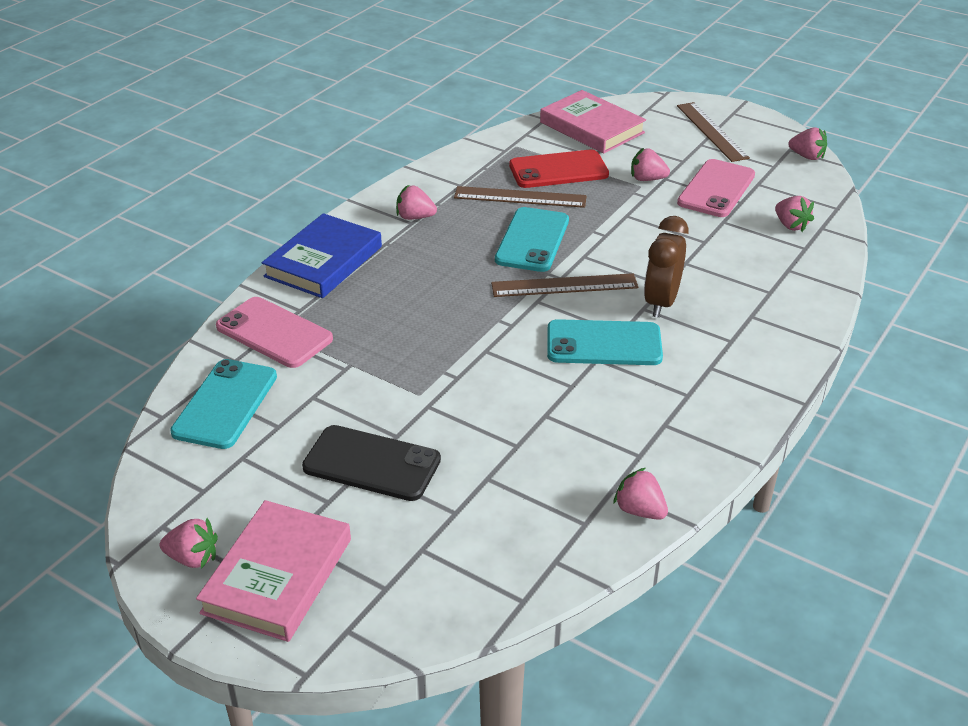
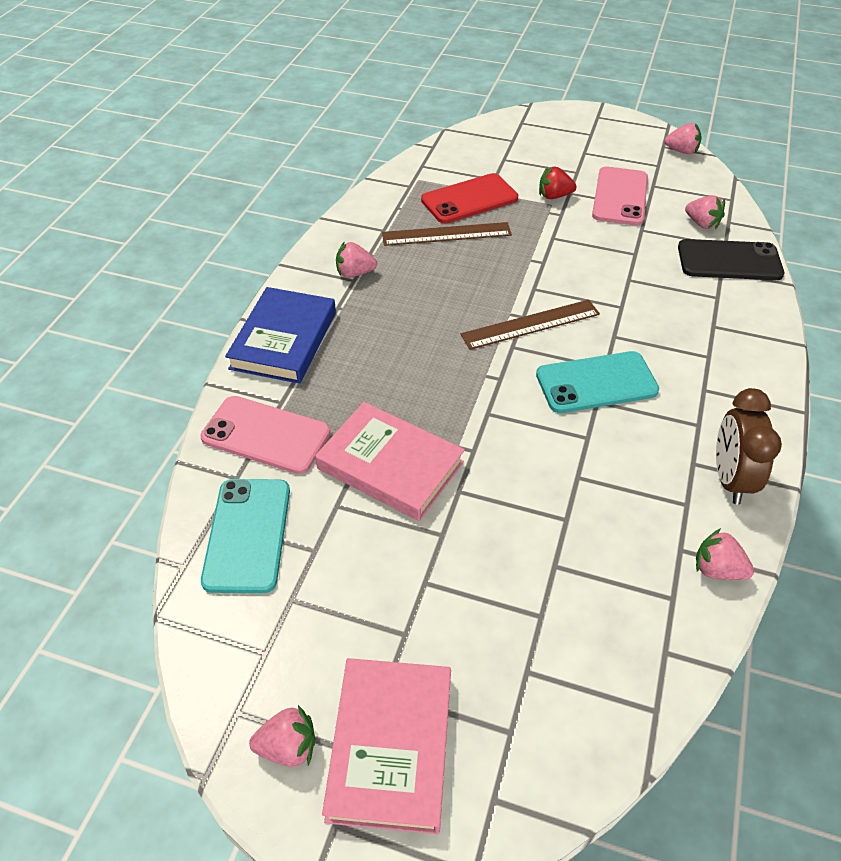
camera: 15 degrees left, 10 degrees up
black phone [302,425,441,501] -> black phone moved to [678,239,784,280]
turquoise phone [495,207,569,272] -> none
pink book [540,90,646,154] -> pink book moved to [315,402,465,521]
pink strawberry [631,148,670,181] -> red strawberry [539,166,576,199]
brown clock [644,216,688,318] -> brown clock moved to [716,388,782,505]
brown ruler [677,102,750,162] -> none

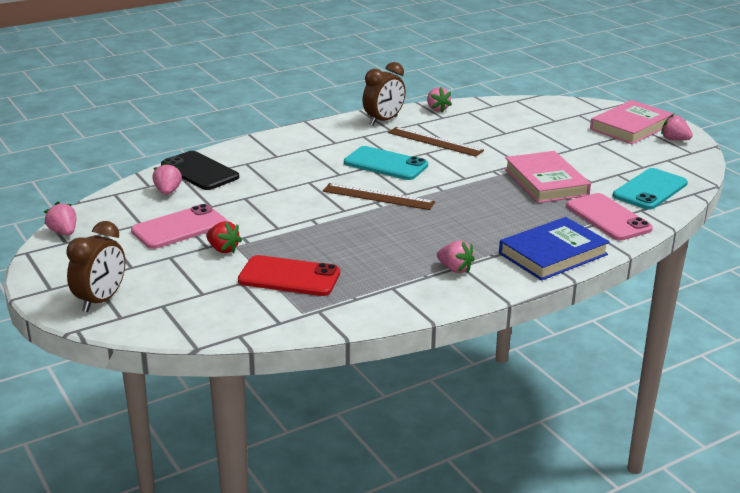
camera: 140 degrees left, 20 degrees down
brown ruler [382,222,512,246] -> brown ruler moved to [388,127,484,157]
none -> brown clock [66,221,125,312]

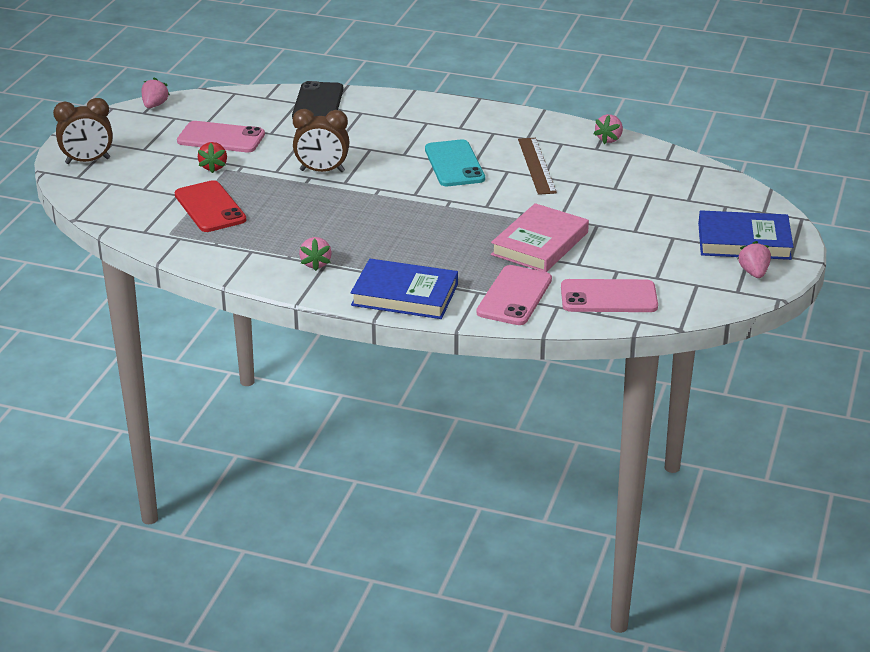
camera: 50 degrees right, 5 degrees up
pink strawberry [152,162,182,195] -> none
brown ruler [323,183,435,210] -> none
brown clock [363,62,406,126] -> brown clock moved to [293,109,350,172]
pink book [590,100,674,144] -> blue book [698,210,793,260]
turquoise phone [612,168,688,210] -> pink phone [561,279,658,312]

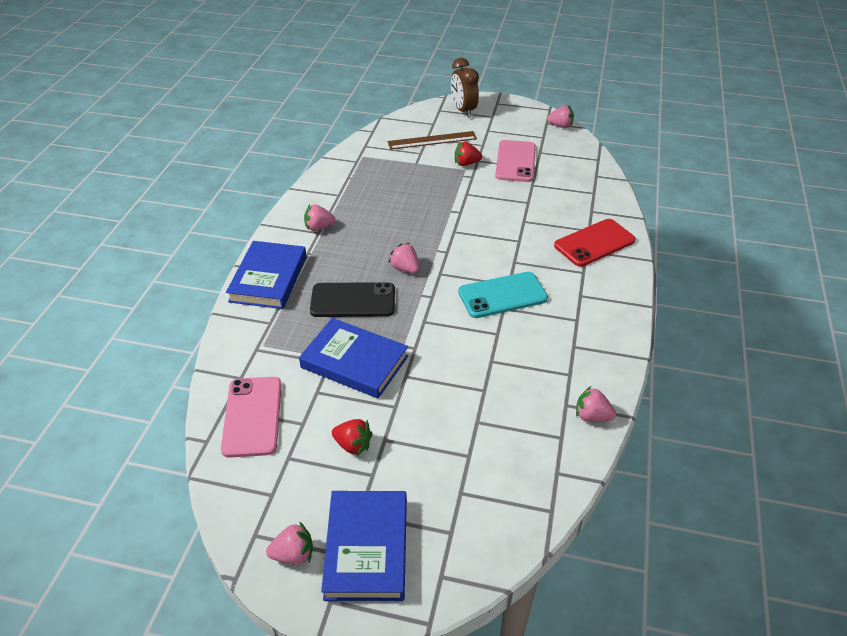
camera: 85 degrees right, 10 degrees up
red phone [175,180,246,232] -> red phone moved to [554,219,636,267]
black phone [292,81,343,119] -> black phone moved to [310,282,395,317]
brown clock [293,109,350,172] -> none
pink phone [476,265,552,325] -> none
pink book [491,203,589,272] -> blue book [299,318,408,399]
brown ruler [518,138,557,195] -> brown ruler moved to [388,131,477,150]
none -> red strawberry [332,419,373,456]
none -> pink strawberry [389,243,419,273]

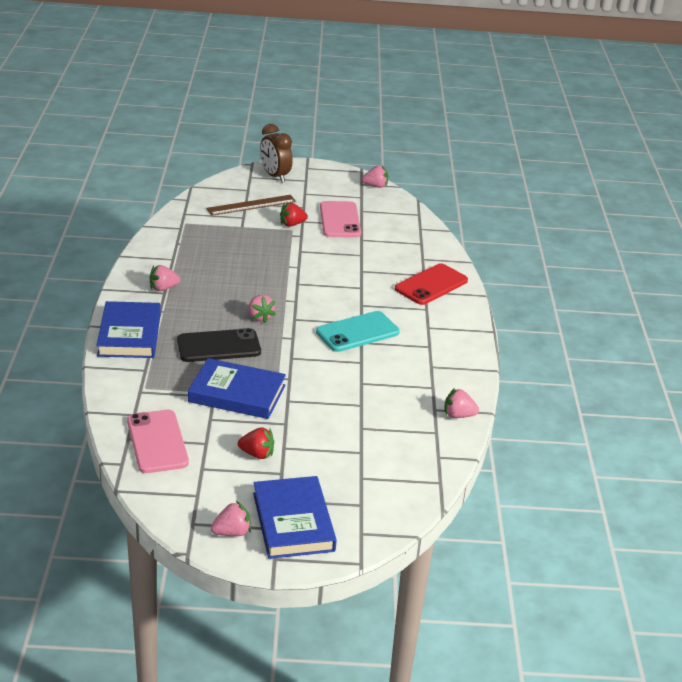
camera: 15 degrees left, 10 degrees down
pink strawberry [389,243,419,273] -> pink strawberry turned 150 degrees counterclockwise [249,295,276,323]

